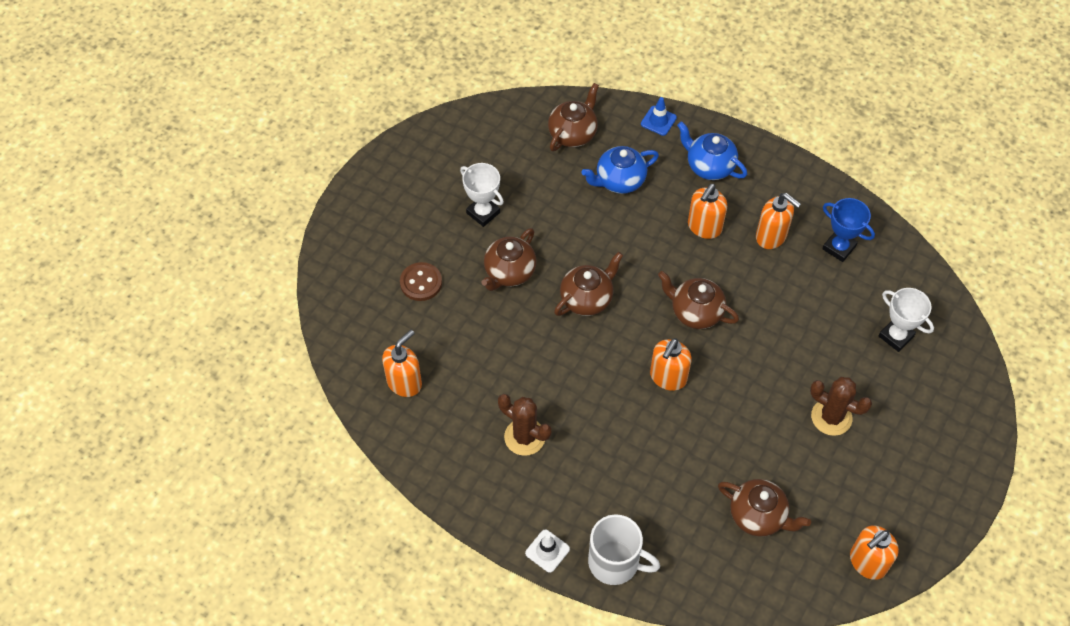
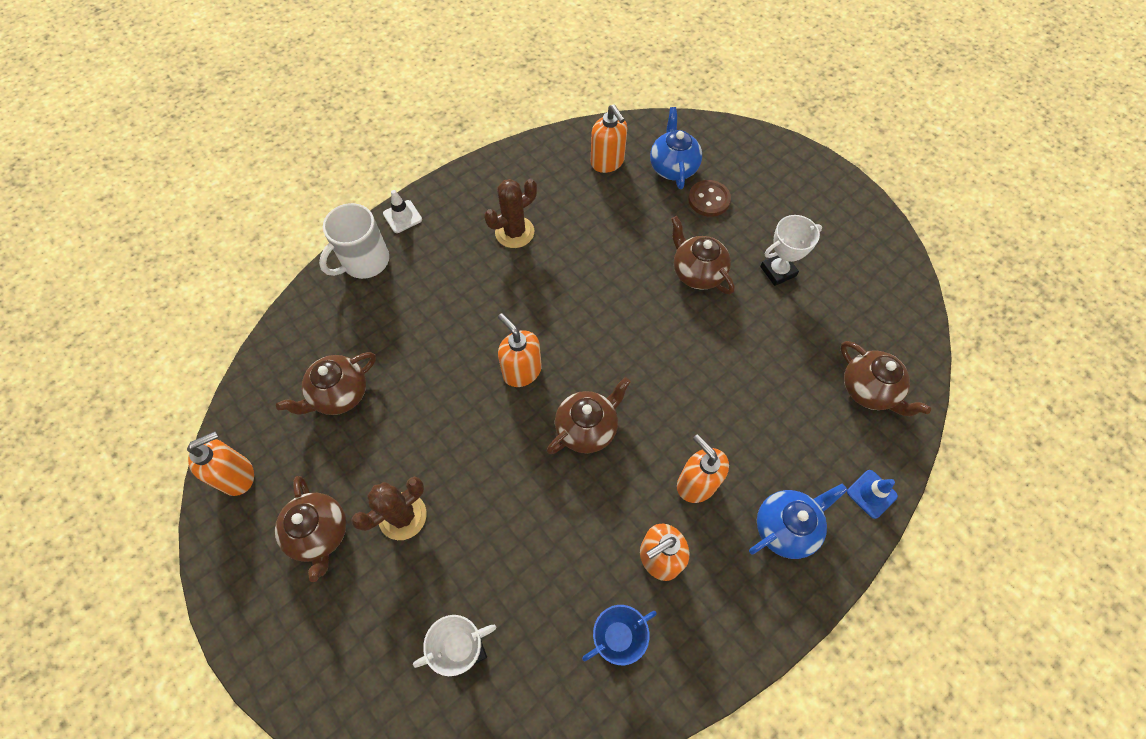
camera: 110 degrees right, 5 degrees up
brown teapot [554,252,623,316] -> brown teapot moved to [275,476,346,582]
blue teapot [582,146,659,194] -> blue teapot moved to [650,107,702,189]
orange soap dispenser [850,525,899,580] -> orange soap dispenser turned 75 degrees clockwise [187,431,254,496]

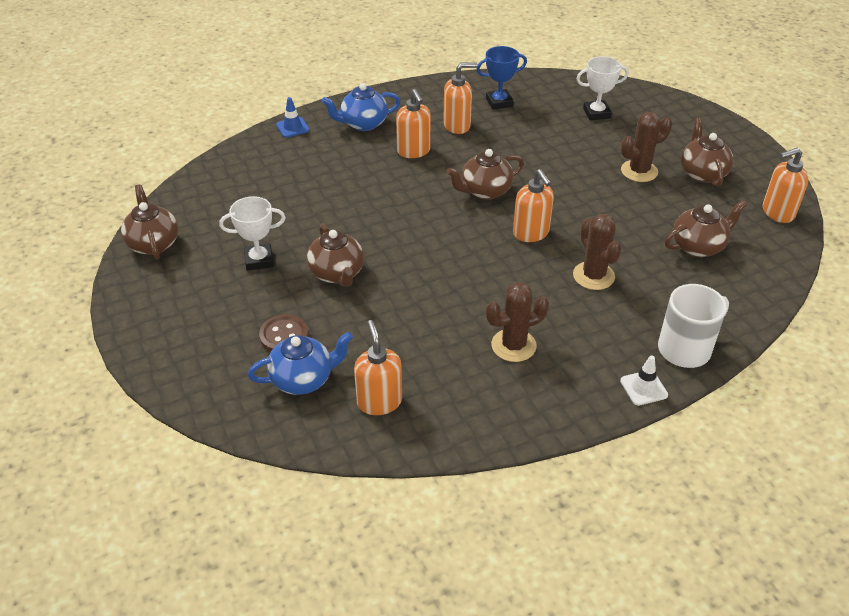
camera: 165 degrees left, 20 degrees down
blue teapot [650,107,702,189] -> blue teapot turned 120 degrees counterclockwise [248,332,353,395]
brown teapot [841,341,931,416] -> brown teapot moved to [121,184,178,259]
none -> brown cactus [573,214,622,290]

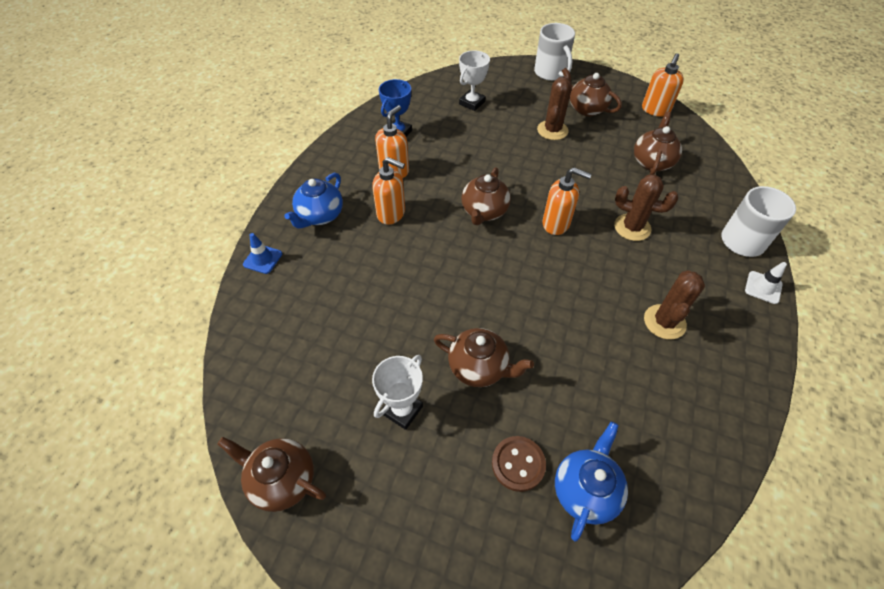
camera: 45 degrees left, 10 degrees up
orange soap dispenser [354,320,402,415] -> none
none -> white mug [534,23,575,81]

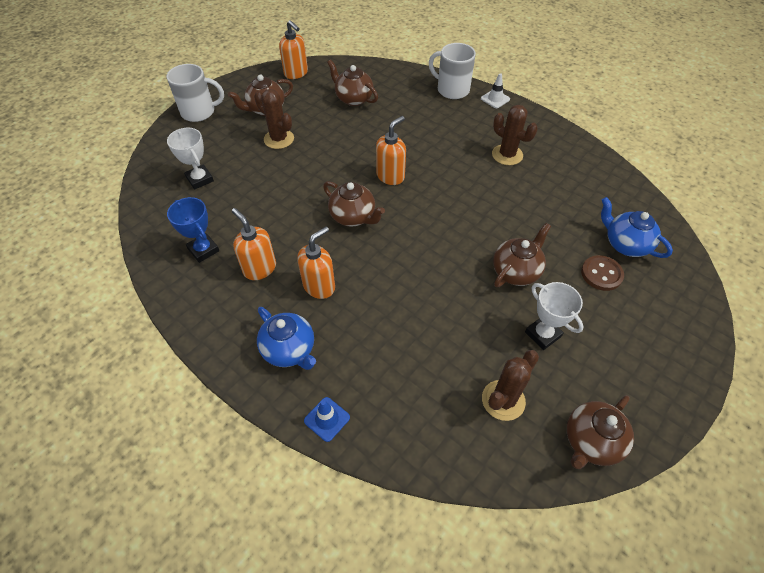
camera: 70 degrees left, 0 degrees up
brown cactus [614,175,678,241] -> brown cactus moved to [482,350,539,421]

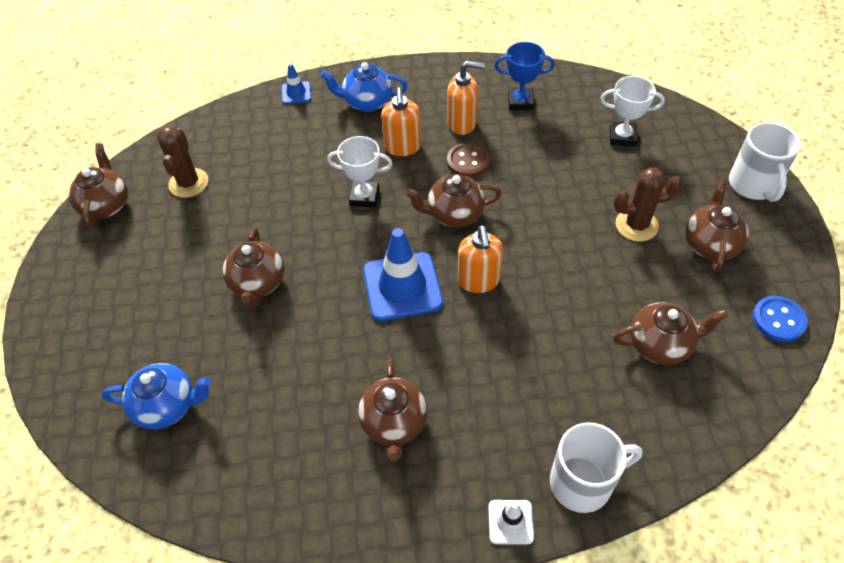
camera: 135 degrees right, 0 degrees up
white mug [166,64,224,122] -> white mug turned 45 degrees counterclockwise [729,122,801,202]
orange soap dispenser [279,20,308,79] -> blue button [752,296,808,342]
brown cactus [492,105,538,165] -> brown teapot [358,359,427,461]
white trophy [525,282,584,350] -> white trophy moved to [327,136,393,208]
brown button [581,255,624,291] -> brown button moved to [447,143,490,177]
none -> blue traffic cone [363,228,443,321]

